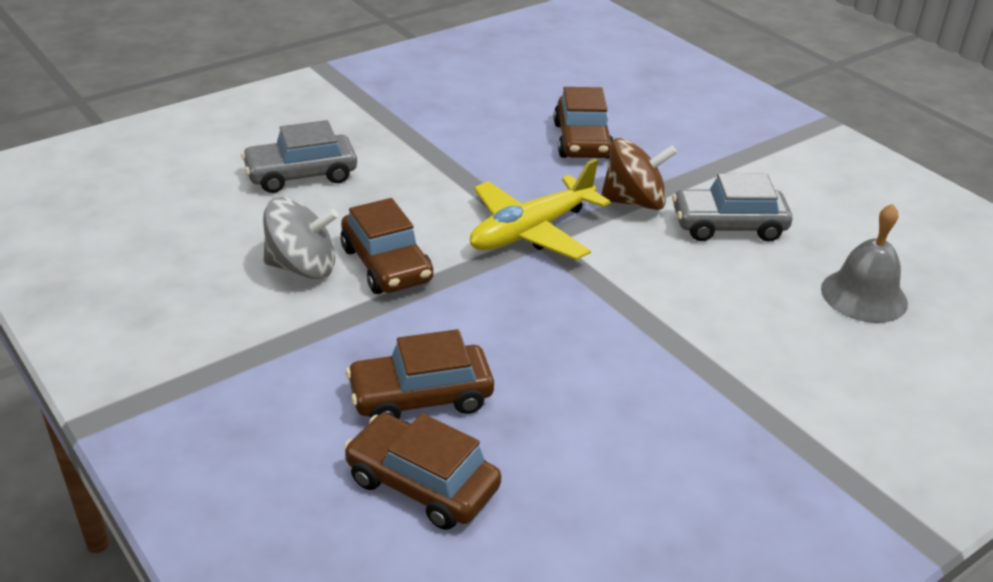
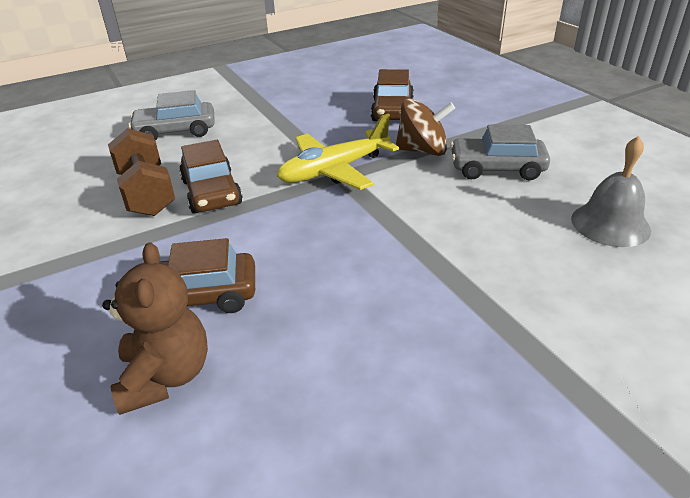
camera: 10 degrees right, 0 degrees up
grey spinning top [263,197,339,279] -> brown dumbbell [108,128,175,216]
brown car [344,413,501,530] -> brown teddy bear [102,242,208,415]

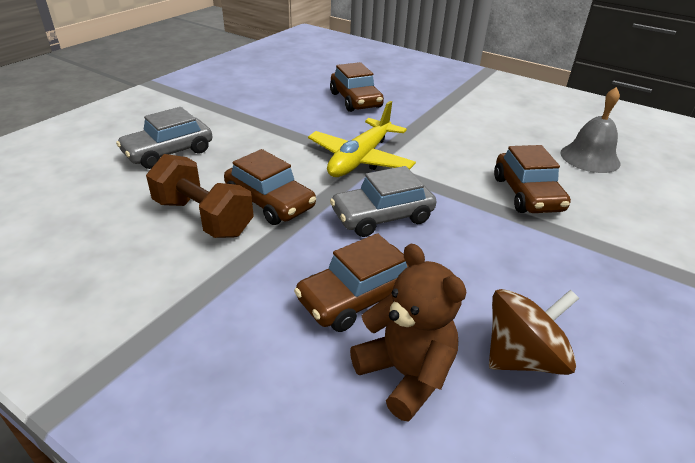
camera: 30 degrees left, 0 degrees up
brown spinning top [396,98,455,156] -> brown spinning top moved to [489,289,579,375]
grey car [450,124,550,181] -> grey car moved to [330,166,436,237]
none -> brown car [494,145,571,213]

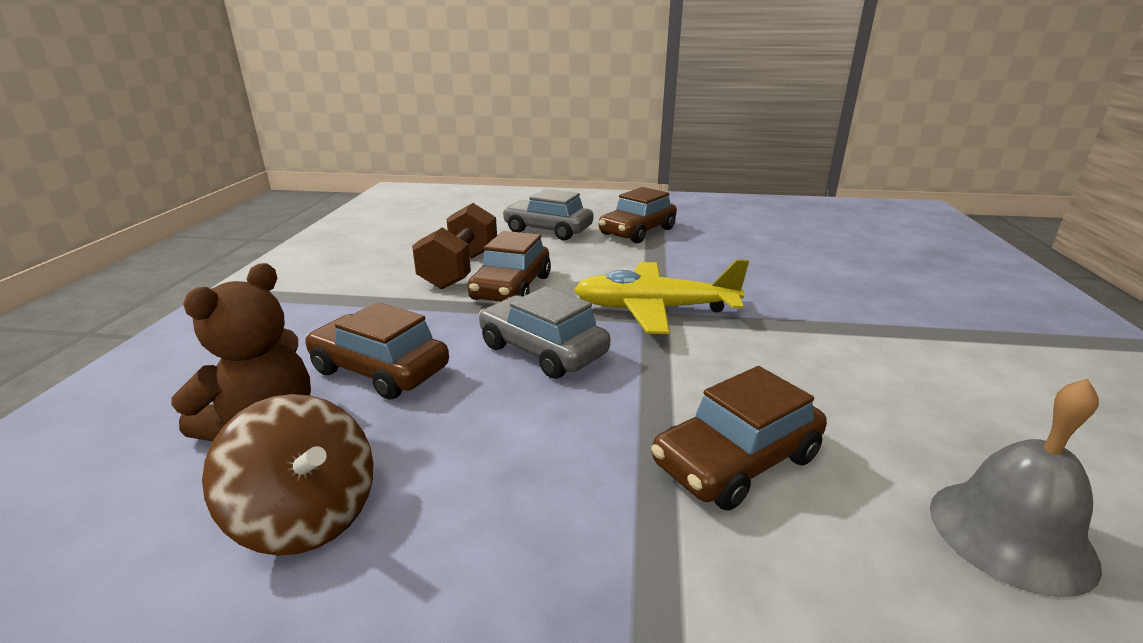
camera: 65 degrees right, 10 degrees down
brown car [330,62,384,112] -> brown car moved to [599,187,677,244]

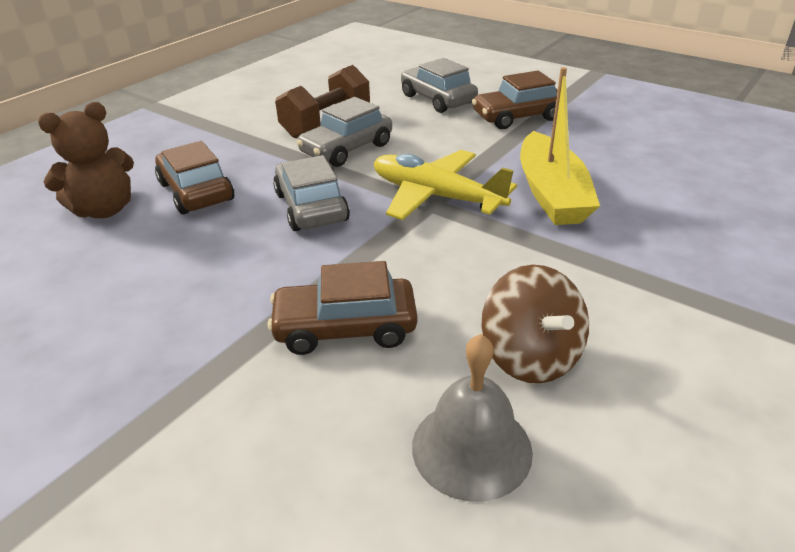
camera: 30 degrees right, 10 degrees up
brown spinning top [202,394,373,556] -> brown spinning top moved to [482,265,589,383]
brown car [467,231,551,302] -> grey car [296,97,392,167]
none -> yellow boat [520,67,600,225]

